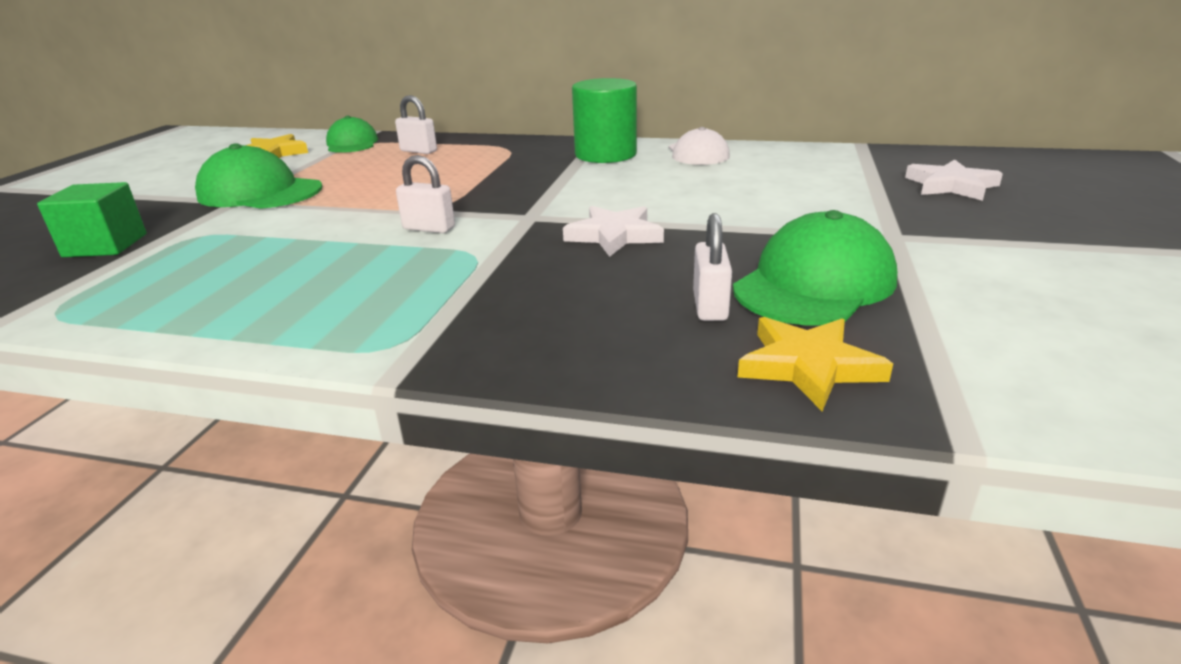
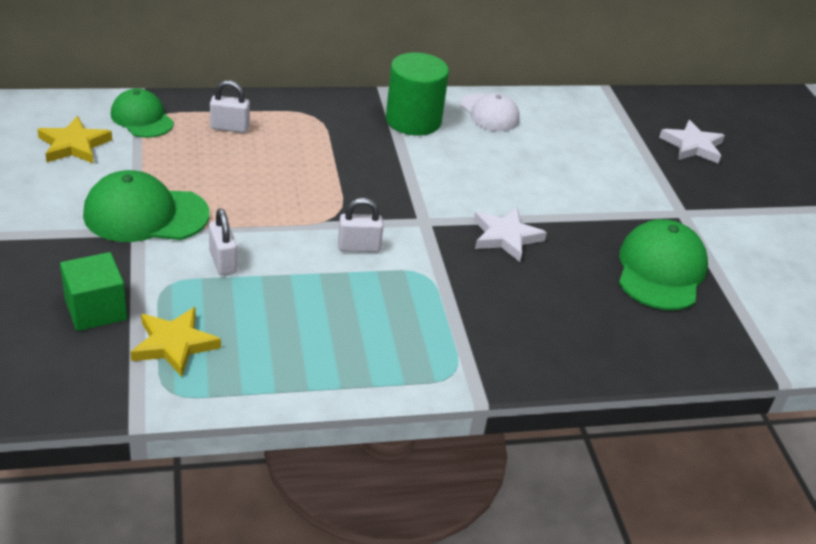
camera: 30 degrees left, 10 degrees up
white padlock [693,213,732,321] -> white padlock moved to [209,209,237,275]
yellow star [738,317,893,411] -> yellow star moved to [131,307,221,377]

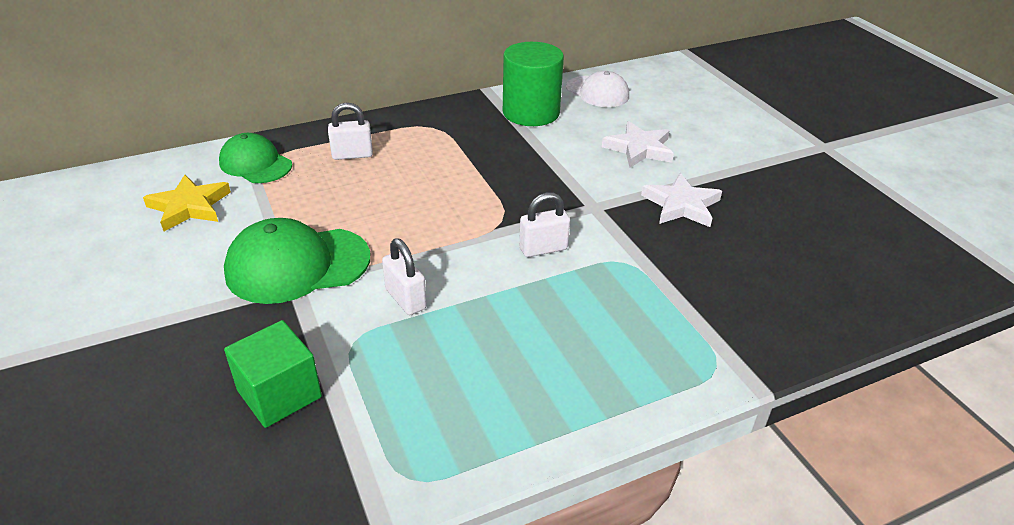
camera: 10 degrees left, 0 degrees up
yellow star [131,307,221,377] -> none
green cap [619,219,708,310] -> none
white star [659,120,725,164] -> white star moved to [602,121,674,168]

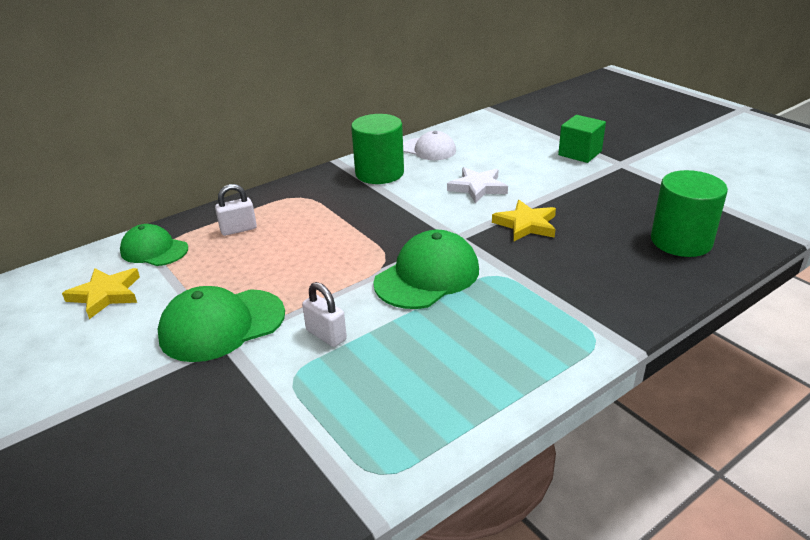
camera: 10 degrees left, 5 degrees down
green cube [224,320,322,428] -> green cube moved to [558,115,606,163]
white padlock [519,193,570,257] -> green cap [373,230,479,309]
white star [641,173,722,227] -> yellow star [492,200,556,241]
none -> green cylinder [651,170,728,257]

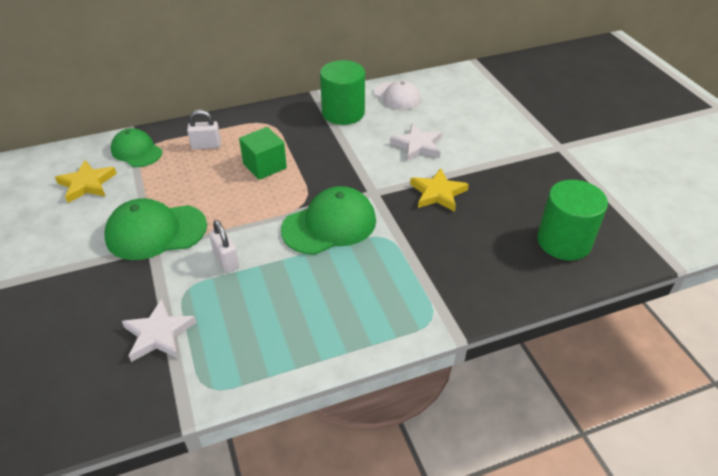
camera: 15 degrees right, 10 degrees up
green cube [558,115,606,163] -> green cube moved to [239,127,287,180]
none -> white star [122,299,197,362]

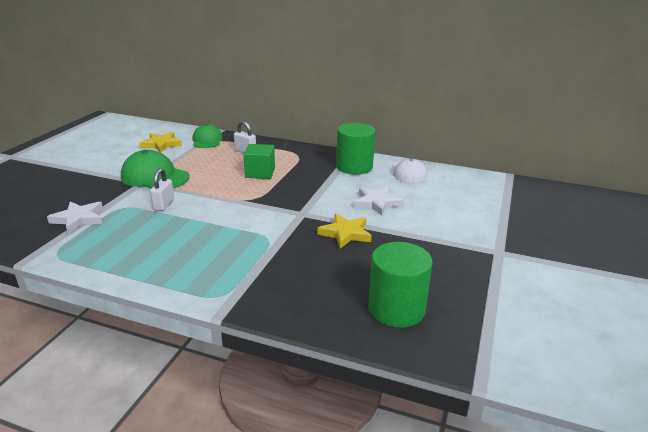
camera: 40 degrees right, 15 degrees down
green cap [281,186,376,255] -> none

